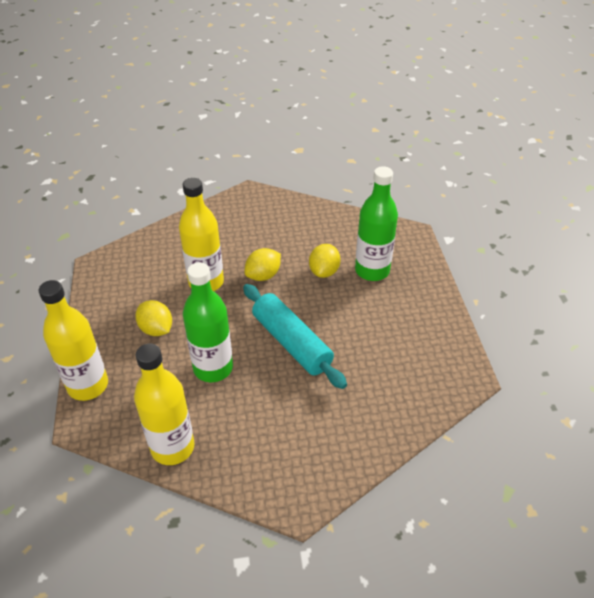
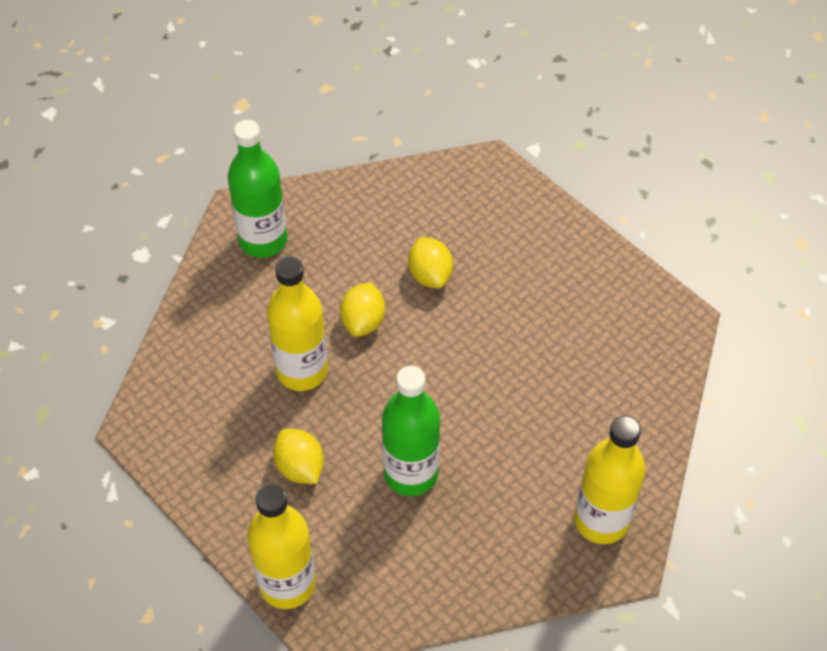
camera: 35 degrees left, 10 degrees up
yellow bottle [134,344,195,465] -> yellow bottle moved to [574,416,646,544]
yellow lemon [135,300,172,336] -> yellow lemon turned 45 degrees clockwise [273,429,324,484]
turquoise rolling pin [243,284,347,389] -> none
green bottle [355,166,398,281] -> green bottle moved to [228,120,287,258]

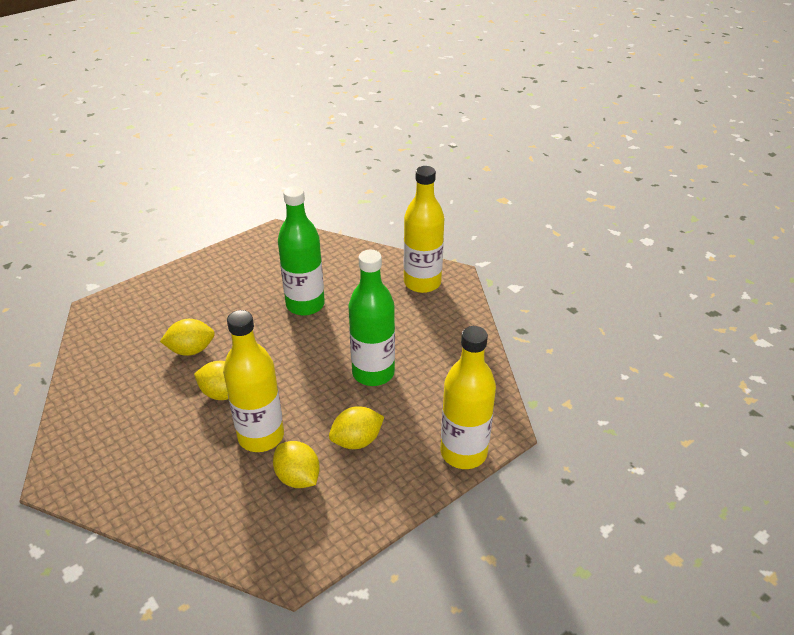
camera: 85 degrees left, 15 degrees down
green bottle [228,120,287,258] -> green bottle moved to [278,186,325,316]
none -> yellow lemon [273,441,320,488]

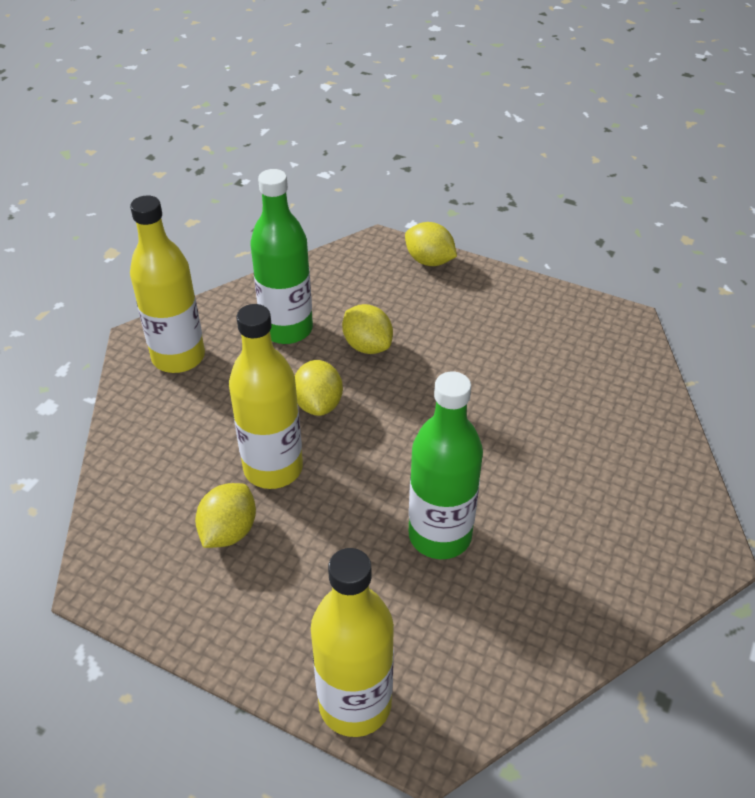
camera: 65 degrees right, 5 degrees up
green bottle [278,186,325,316] -> green bottle moved to [250,169,313,344]
yellow lemon [329,406,384,449] -> yellow lemon moved to [405,222,457,266]
yellow bottle [404,166,444,293] -> yellow bottle moved to [130,195,205,373]

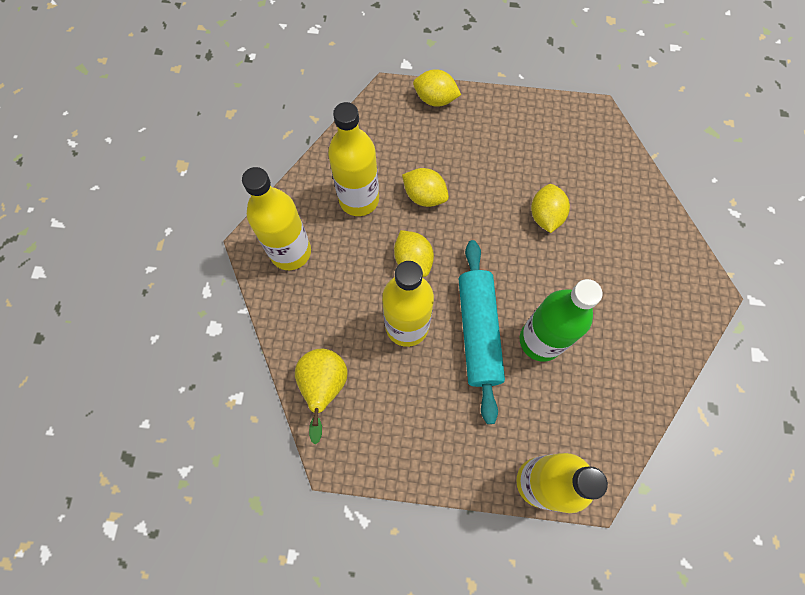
camera: 20 degrees left, 25 degrees up
yellow lemon [195,483,256,548] -> yellow lemon moved to [531,184,570,233]
green bottle [250,169,313,344] -> yellow bottle [328,102,379,216]
none -> yellow pear [295,349,348,444]
none -> turquoise rolling pin [459,240,505,424]

